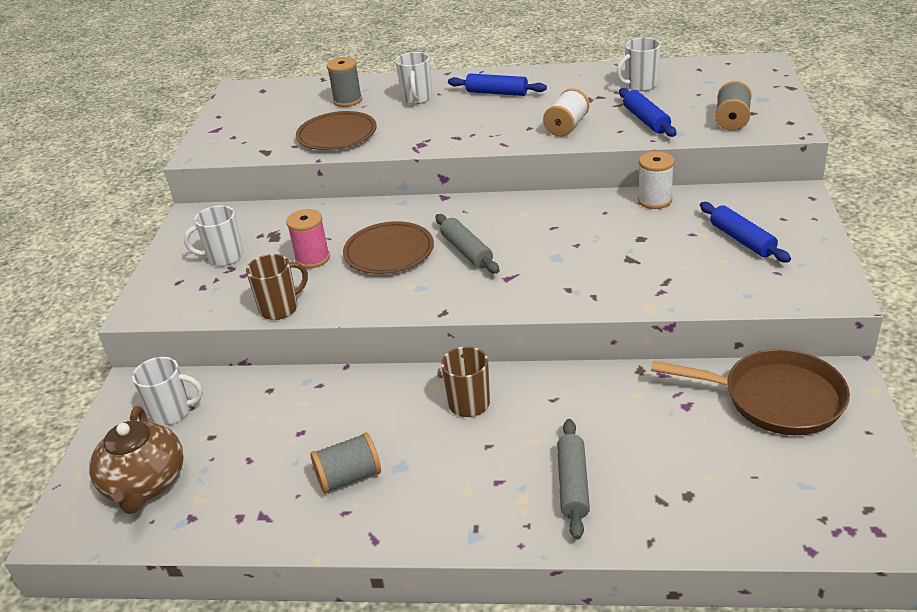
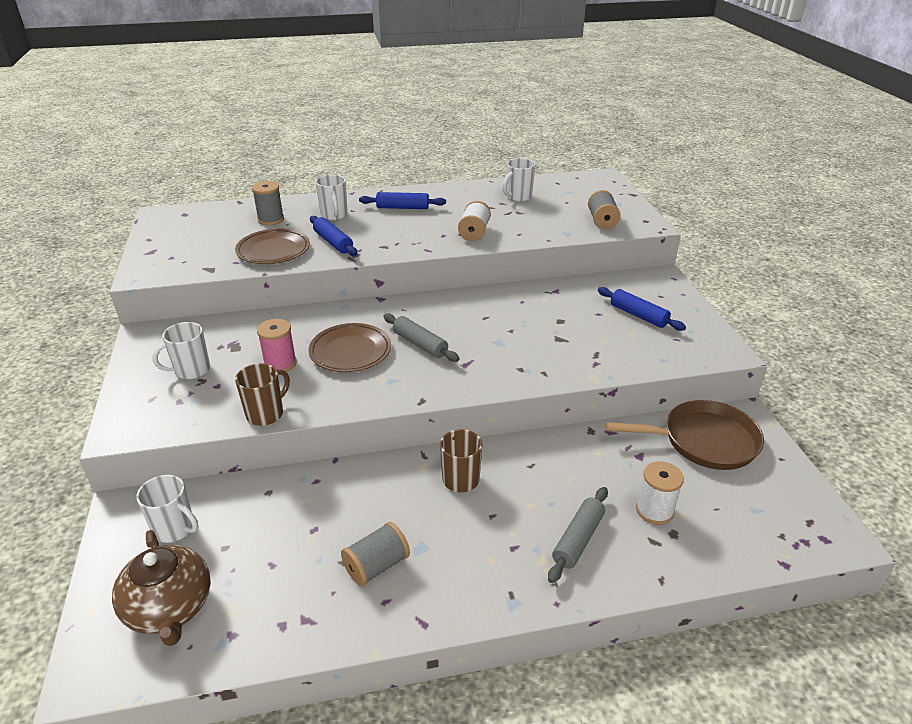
camera: 20 degrees left, 0 degrees up
white mug [132,357,203,425] -> white mug turned 45 degrees clockwise [136,475,198,543]
grey rolling pin [557,419,590,540] -> grey rolling pin turned 45 degrees clockwise [548,487,608,583]
blue rolling pin [619,88,677,137] -> blue rolling pin moved to [310,216,357,256]
white spool [638,151,675,209] -> white spool moved to [636,461,684,525]

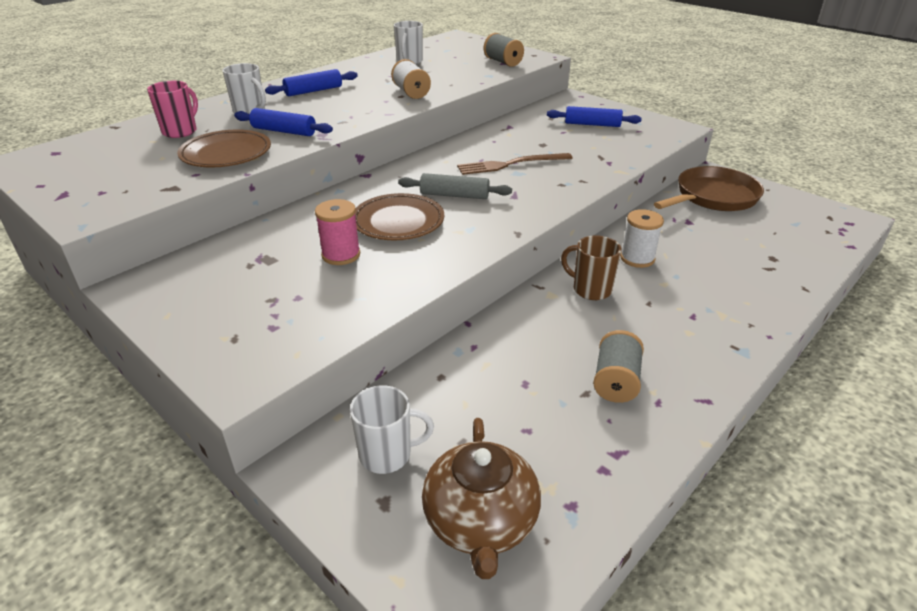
camera: 35 degrees left, 0 degrees up
brown teapot [112,530,211,646] -> brown teapot turned 60 degrees clockwise [422,418,541,579]
white mug [152,322,210,379] -> none
brown mug [235,364,290,426] -> none
grey spool [252,181,284,225] -> pink mug [147,81,198,138]
grey rolling pin [548,487,608,583] -> none
white spool [636,461,684,525] -> white spool moved to [620,209,664,268]
none -> brown fork [457,153,573,175]

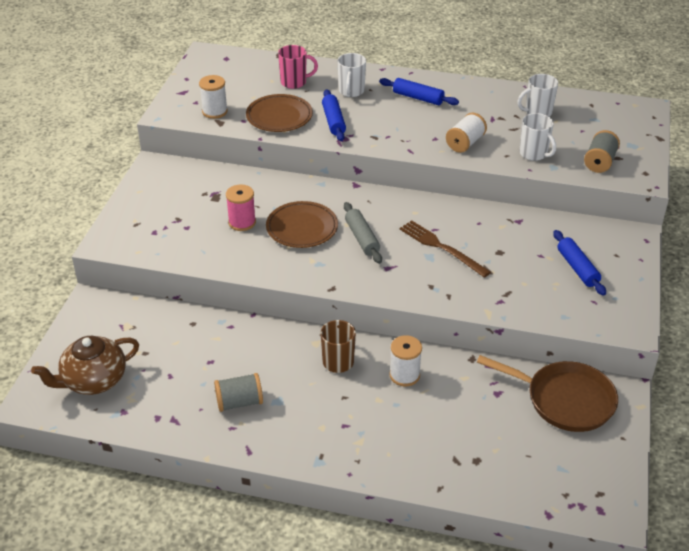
camera: 60 degrees right, 5 degrees up
white mug [350,385,434,474] -> white mug moved to [519,113,556,161]
none -> white spool [199,75,228,119]

